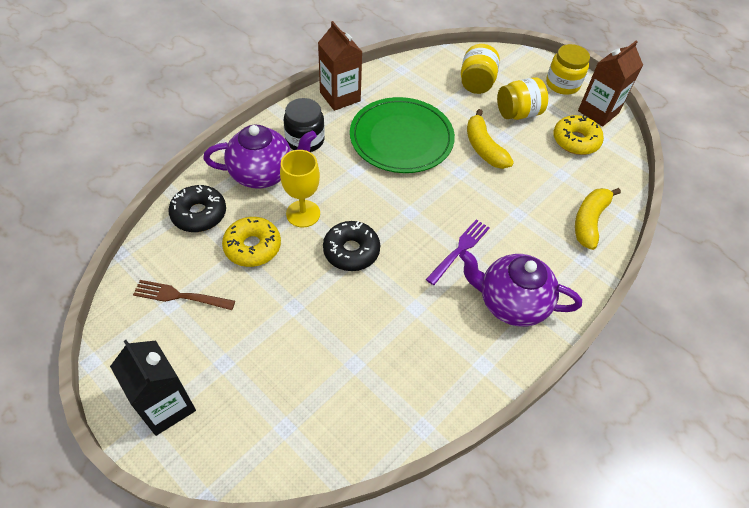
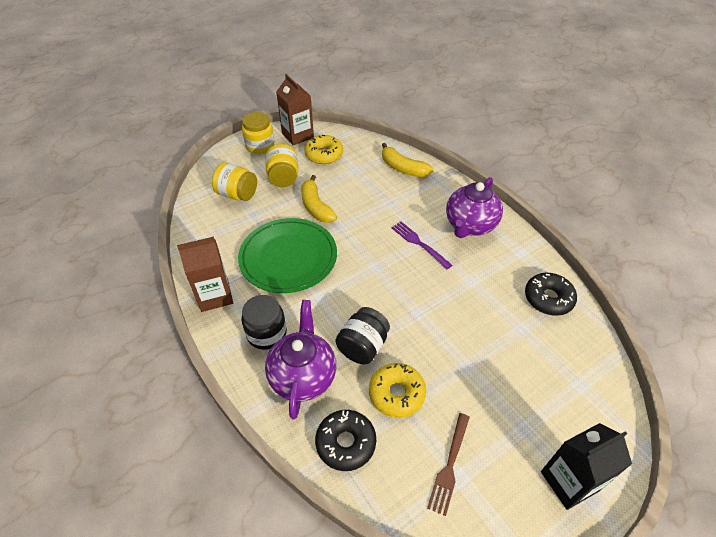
camera: 75 degrees left, 5 degrees down
yellow goblet [280,150,320,228] -> black jar [336,307,390,364]
black donut [323,221,380,271] -> black donut moved to [525,273,577,316]
yellow banana [467,109,514,169] -> yellow banana turned 75 degrees clockwise [301,175,337,223]

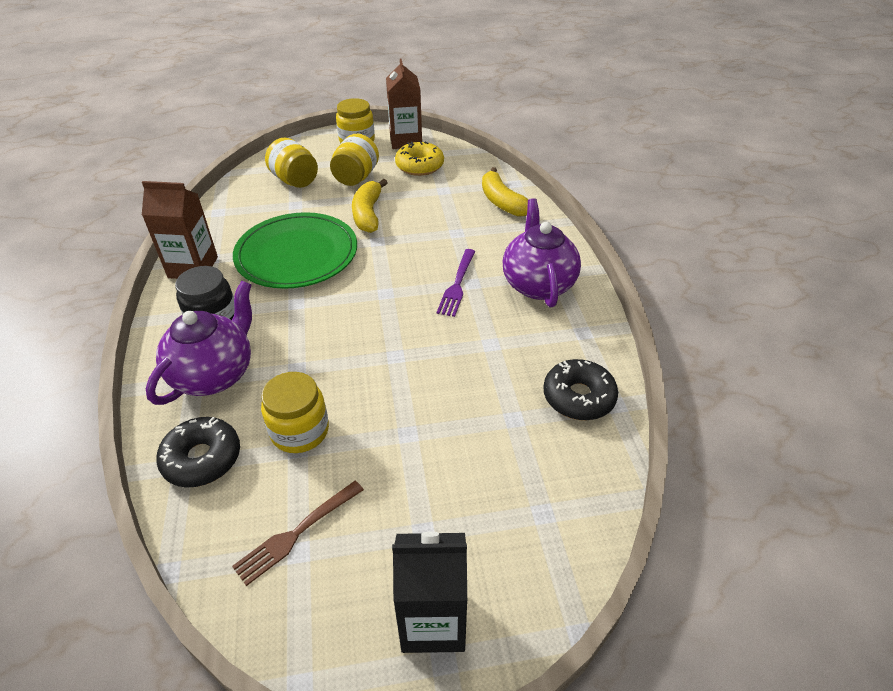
camera: 25 degrees right, 5 degrees down
black jar [336,307,390,364] -> none
yellow donut [369,363,426,418] -> yellow jar [261,372,329,453]
purple fork [392,222,452,269] -> purple fork turned 150 degrees counterclockwise [437,249,476,317]
purple teapot [446,177,503,238] -> purple teapot turned 120 degrees clockwise [503,198,581,307]

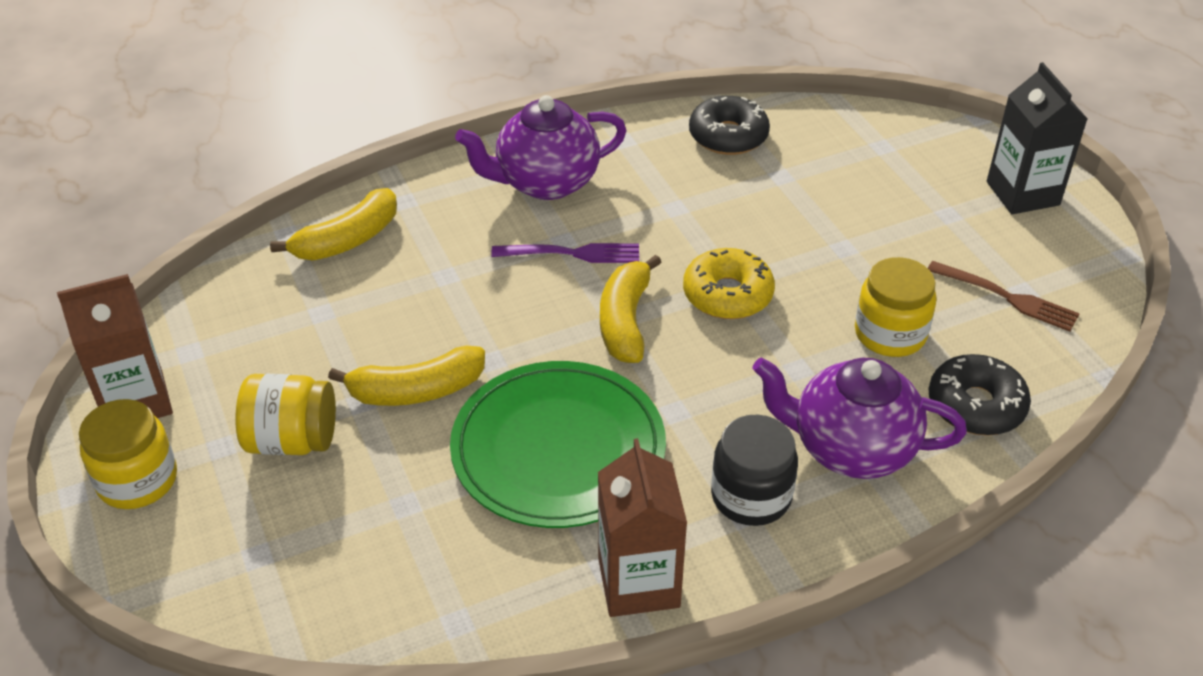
camera: 105 degrees left, 0 degrees up
yellow jar [265,138,318,188] -> none
yellow donut [395,141,444,176] -> yellow donut moved to [683,248,775,319]
none -> yellow banana [600,255,661,363]

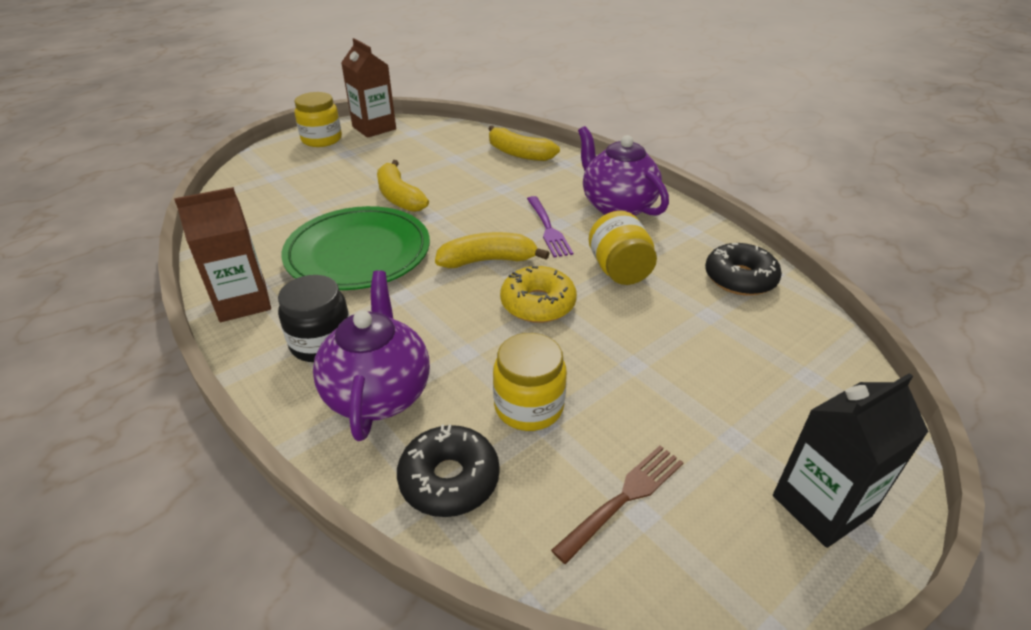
camera: 75 degrees right, 5 degrees down
yellow jar [235,374,336,455] -> yellow jar moved to [589,211,657,285]
brown fork [928,261,1080,332] -> brown fork turned 150 degrees counterclockwise [551,446,684,564]

